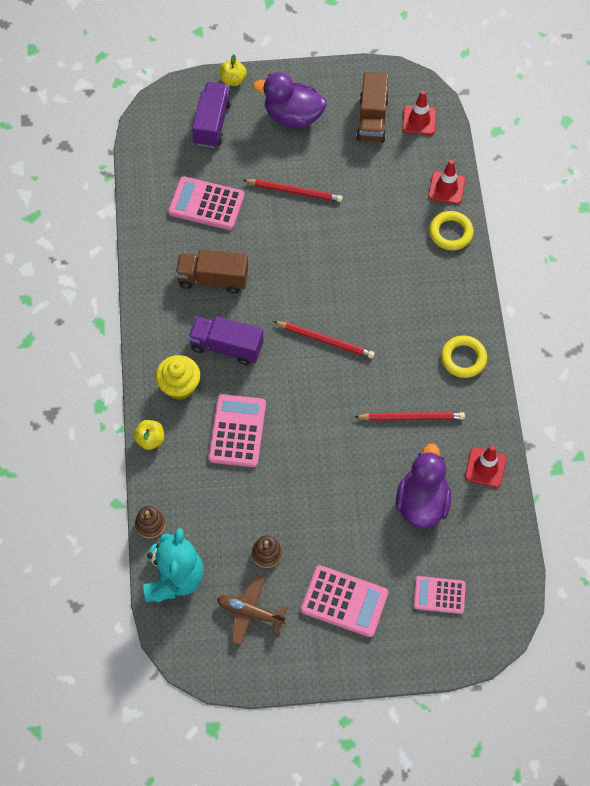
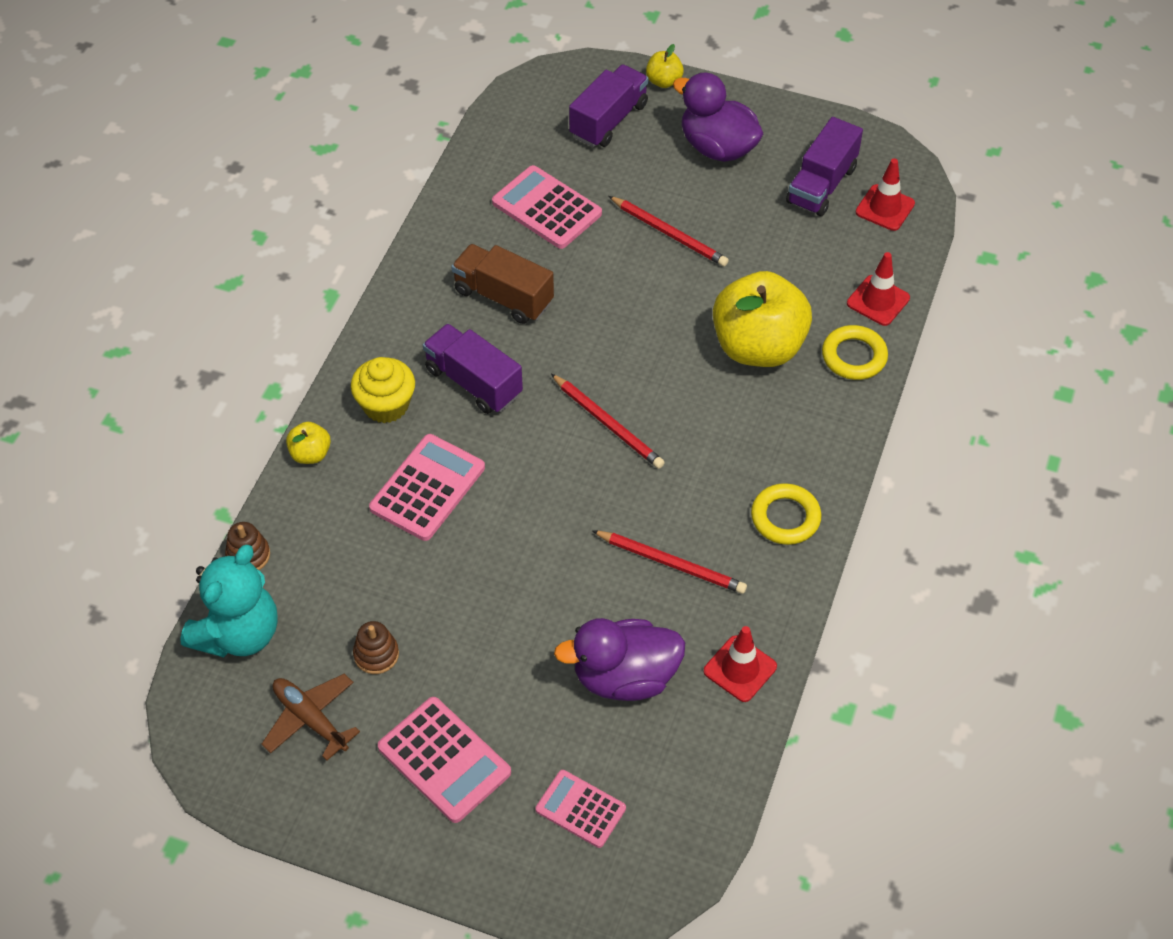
camera: 25 degrees right, 10 degrees down
brown truck [356,72,389,142] -> purple truck [786,117,863,216]
purple duck [396,443,451,528] -> purple duck turned 135 degrees counterclockwise [554,618,685,701]
none -> yellow apple [713,271,812,367]

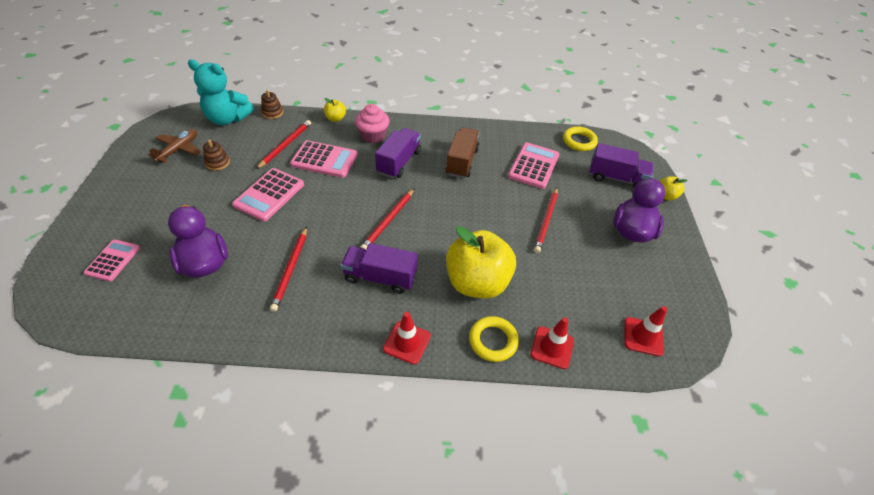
camera: 70 degrees right, 5 degrees down
yellow cupcake [351,357,415,423] -> pink cupcake [355,104,389,143]
pink calculator [378,697,511,823] -> pink calculator moved to [232,168,304,221]
red traffic cone [704,626,777,702] -> red traffic cone moved to [383,312,431,364]
yellow ring [751,483,821,545] -> yellow ring moved to [563,126,598,151]
purple truck [786,117,863,216] -> purple truck moved to [341,243,417,294]
none -> red pencil [256,120,311,169]

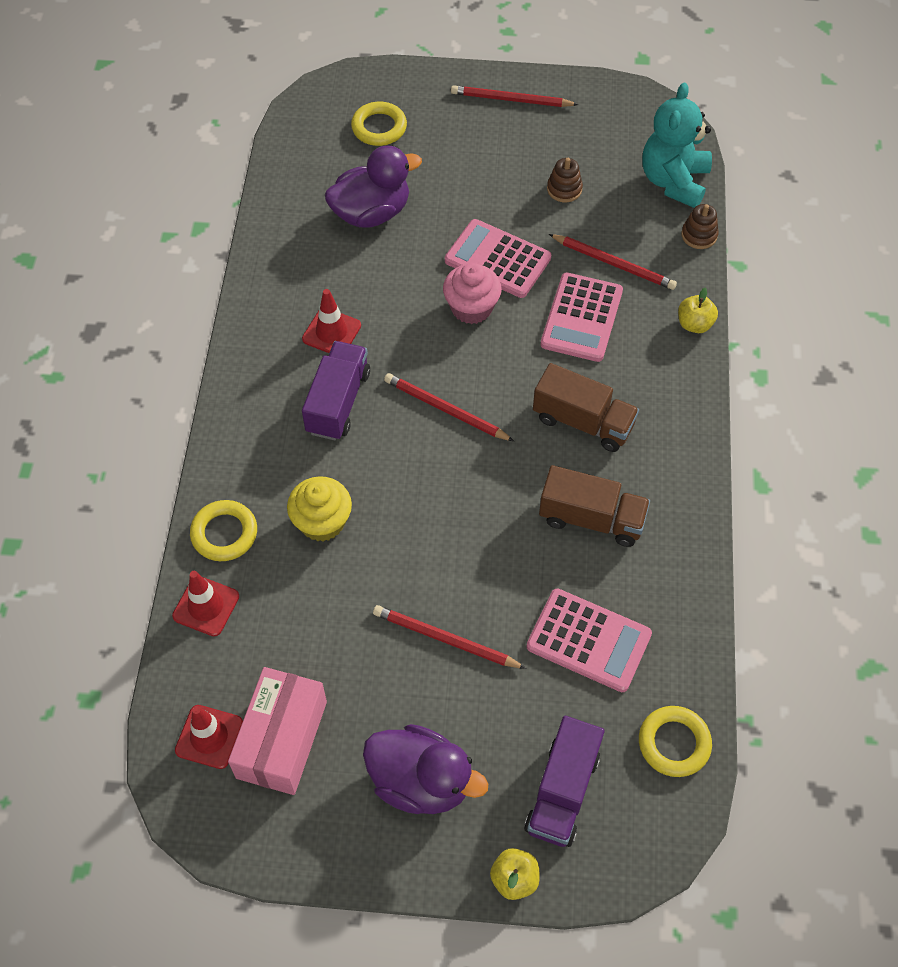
camera: 95 degrees right, 10 degrees up
pink calculator [84,239,140,282] -> yellow ring [351,102,407,146]
brown plane [148,129,201,163] -> none
red pencil [270,227,307,312] -> red pencil moved to [451,85,579,107]
pink cupcake [355,104,389,143] -> pink cupcake moved to [443,263,502,324]
purple truck [375,128,421,179] -> brown truck [533,363,639,452]
red traffic cone [383,312,431,364] -> red traffic cone moved to [302,289,361,353]
yellow apple [446,226,516,299] -> yellow cupcake [287,476,352,542]
none -> pink box [228,667,327,795]

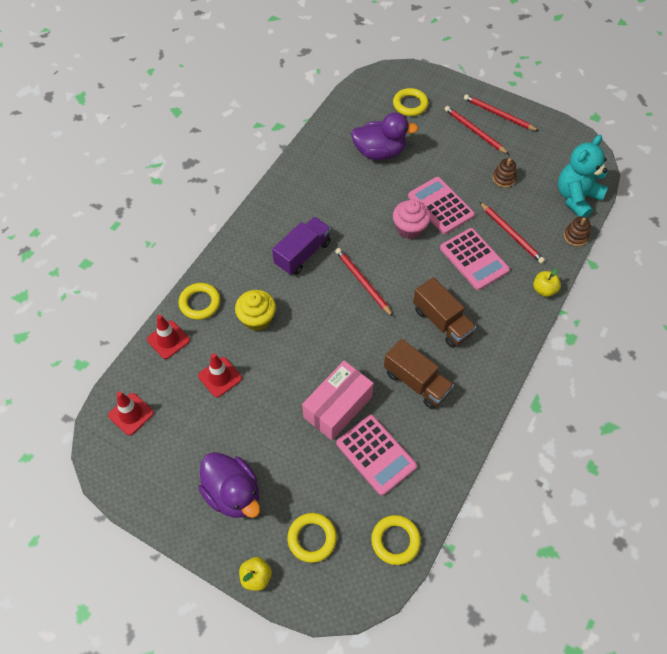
camera: 25 degrees right, 0 degrees up
pink box [228,667,327,795] -> pink box moved to [302,361,374,440]
red traffic cone [302,289,361,353] -> red traffic cone moved to [198,353,242,397]
red pencil [373,605,526,669] -> red pencil moved to [445,106,509,154]
purple truck [524,716,605,847] -> yellow ring [287,513,337,563]
pink calculator [541,272,623,362] -> pink calculator turned 75 degrees counterclockwise [440,228,510,290]

